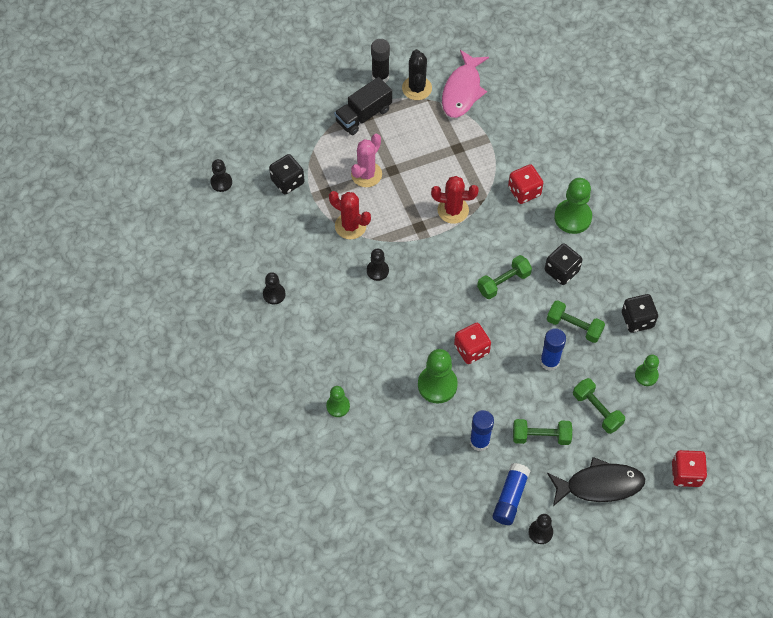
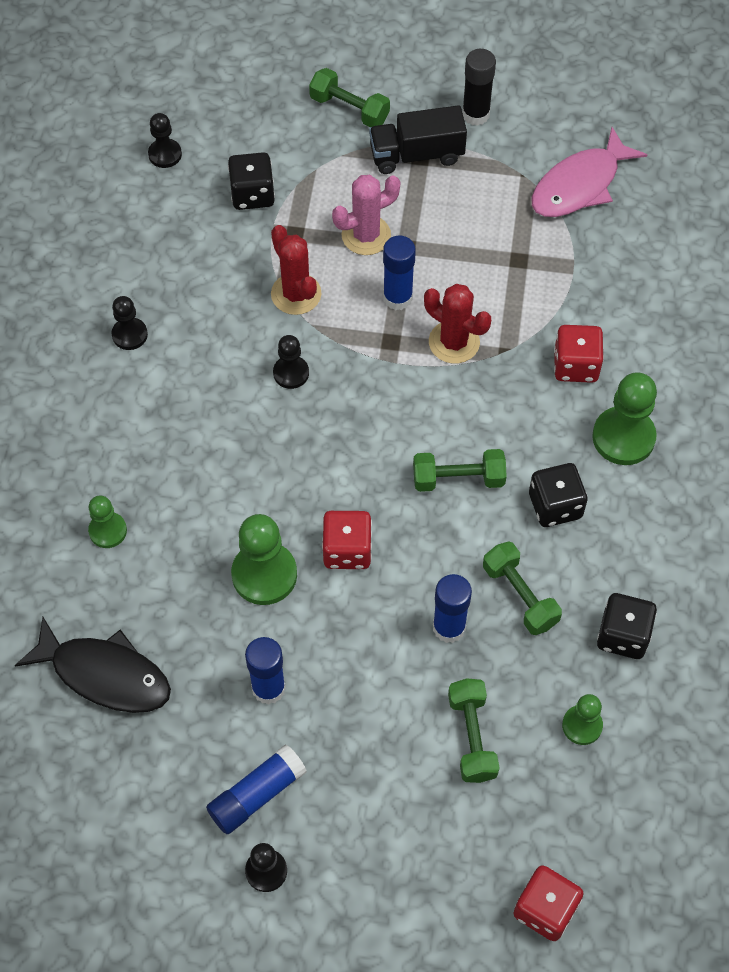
camera: 30 degrees right, 0 degrees up
black cactus [402,49,432,100] -> none
green dumbbell [513,419,572,445] -> green dumbbell moved to [309,68,390,127]
black fish [547,457,645,506] -> black fish moved to [15,617,171,713]
none -> blue glue stick [383,236,416,310]

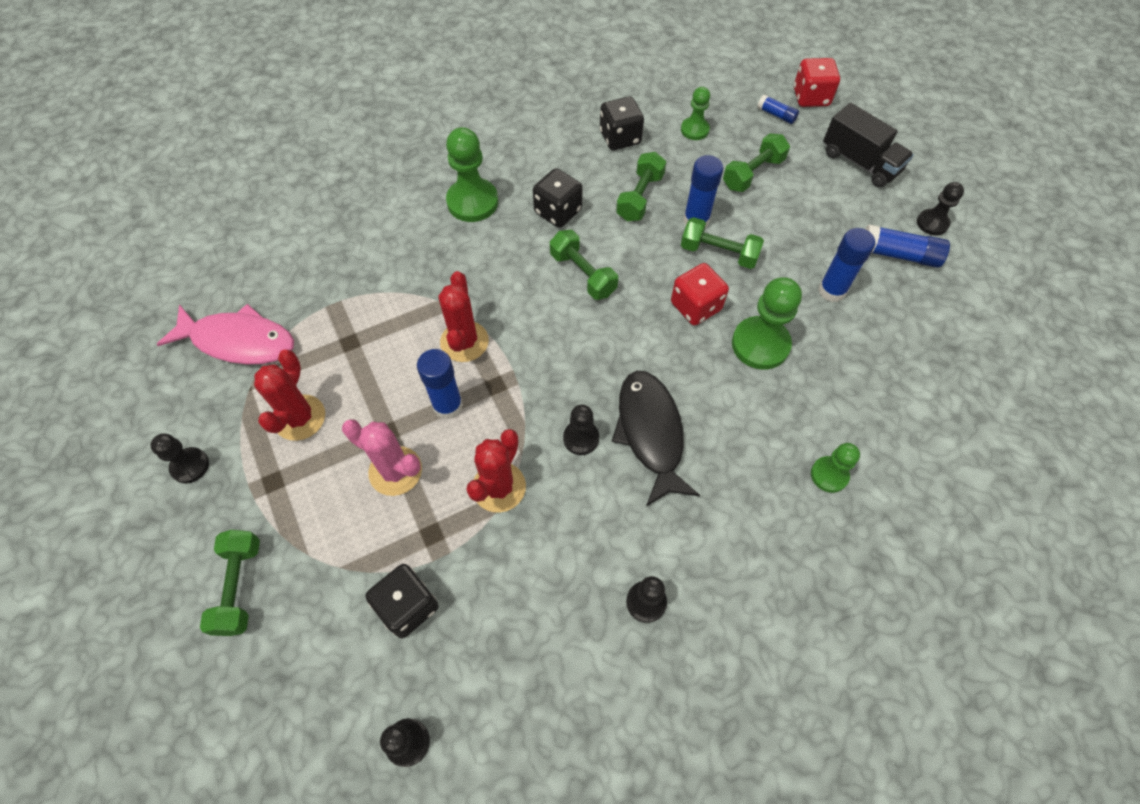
camera: 125 degrees left, 0 degrees up
black fish [15,617,171,713] -> black fish moved to [612,371,700,507]
black truck [369,105,467,174] -> black truck moved to [823,103,914,188]
black glue stick [462,49,496,126] -> black pawn [150,433,209,483]
red dice [554,325,604,383] -> none
none -> red cactus [254,350,325,441]
none -> green dumbbell [681,217,764,269]
none -> blue glue stick [757,95,799,124]

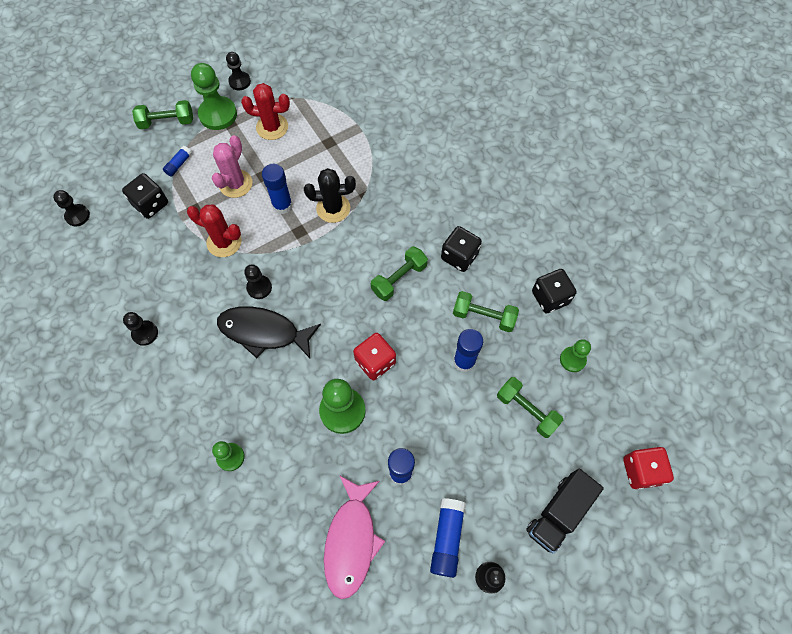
camera: 85 degrees right, 5 degrees up
pink fish [156,304,294,364] -> pink fish moved to [324,475,385,599]
red cactus [438,271,489,362] -> black cactus [304,168,356,223]
green pawn [446,127,498,222] -> green pawn moved to [191,63,237,130]
black fish [612,371,700,507] -> black fish turned 150 degrees counterclockwise [217,306,321,359]
green dumbbell [681,217,764,269] -> none
blue glue stick [757,95,799,124] -> blue glue stick moved to [163,146,192,177]

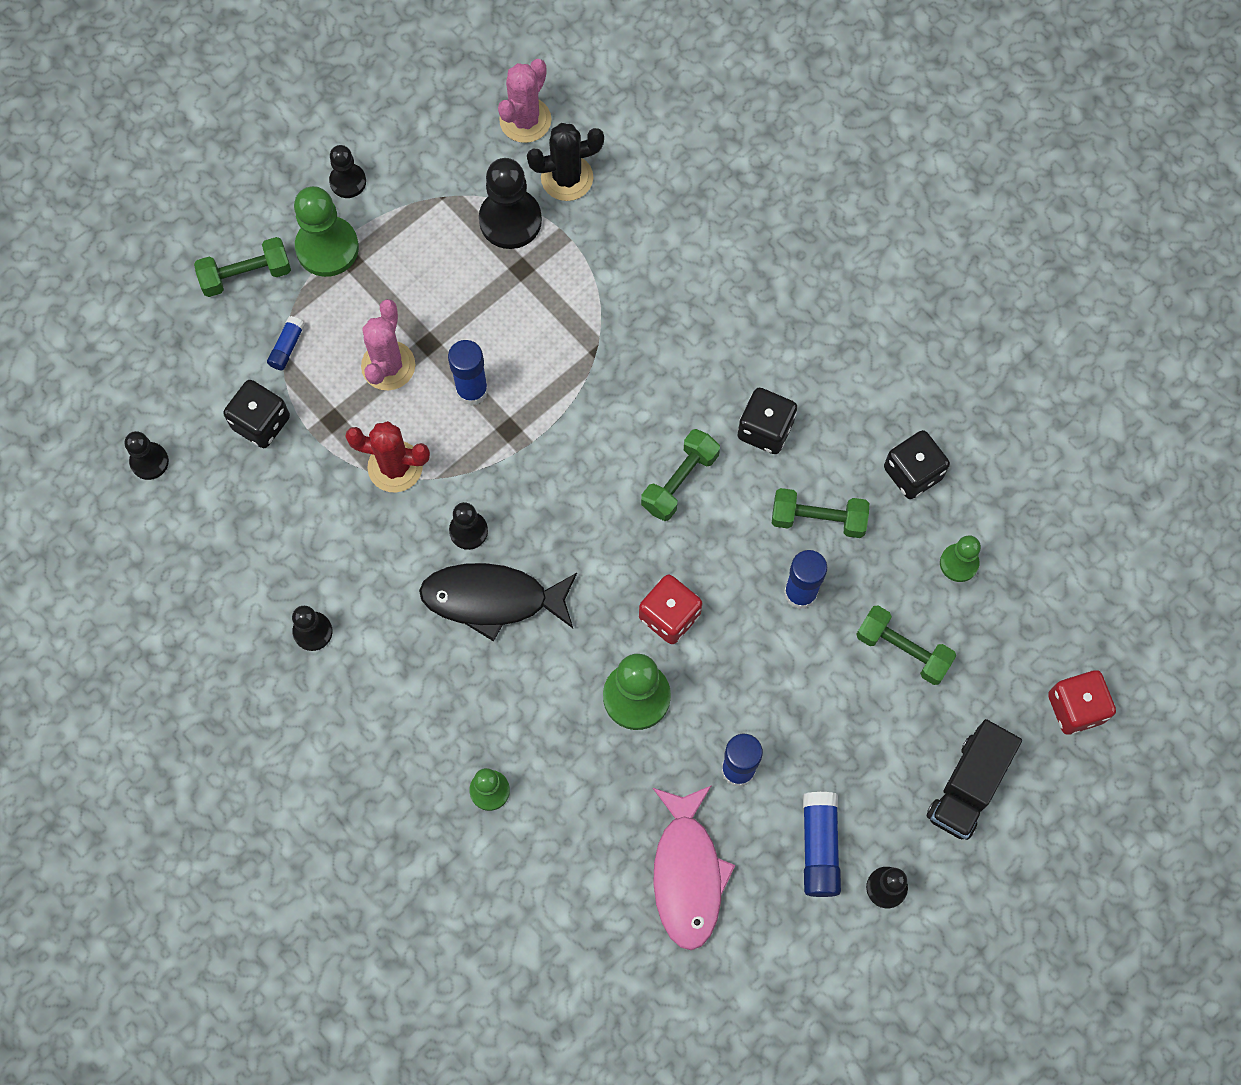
camera: 10 degrees left, 5 degrees up
red cactus [241,83,290,140] -> none
black cactus [304,168,356,223] -> black cactus moved to [527,123,604,201]
none -> black pawn [479,158,542,249]
none -> pink cactus [498,59,551,143]

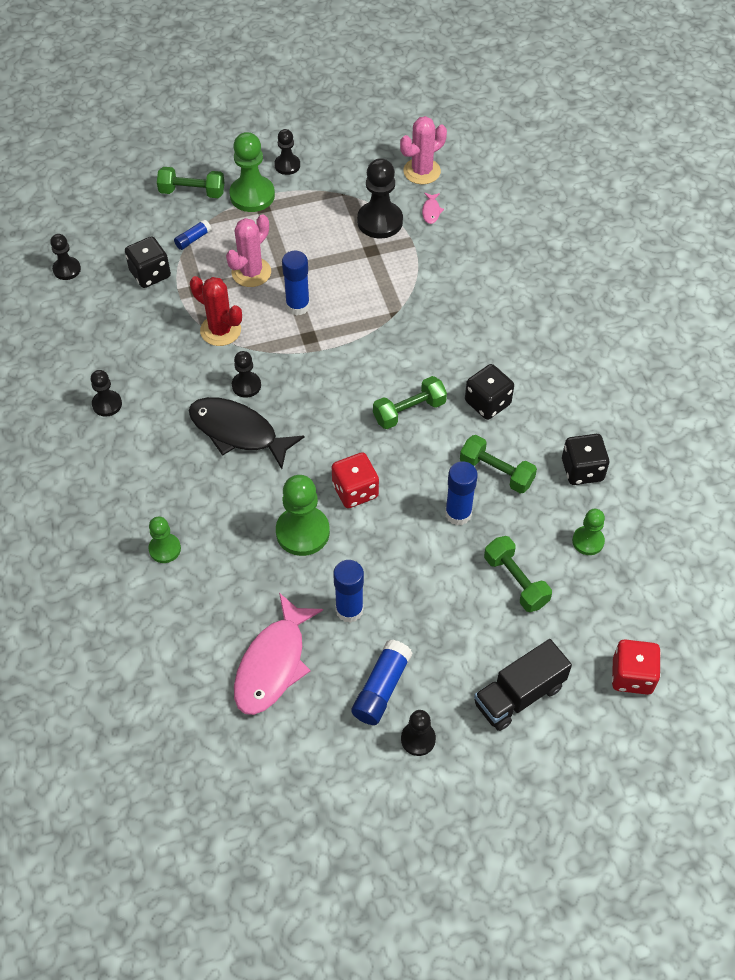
camera: 25 degrees right, 15 degrees down
black cactus [527,123,604,201] -> pink fish [422,193,444,224]

